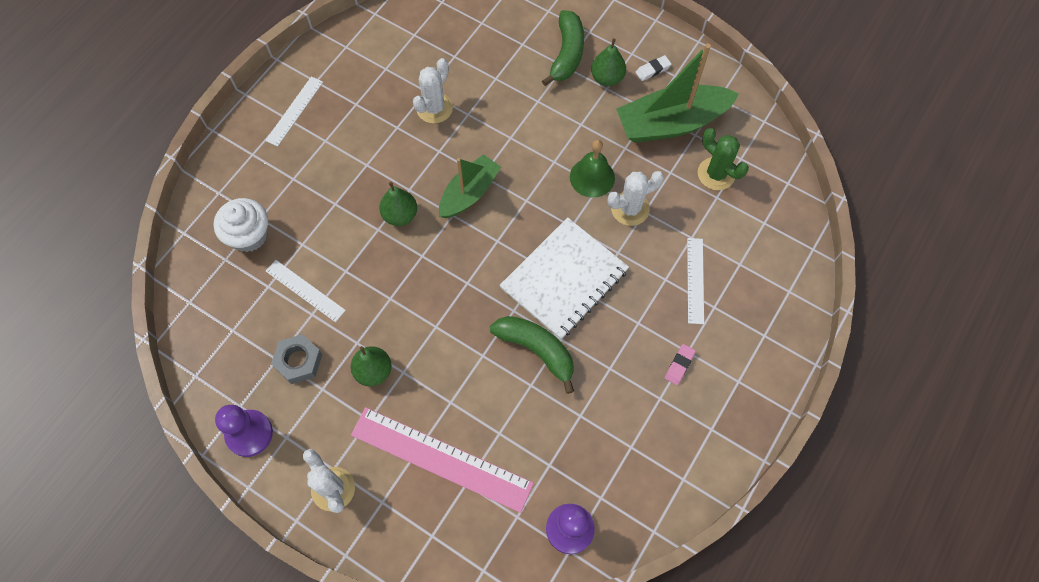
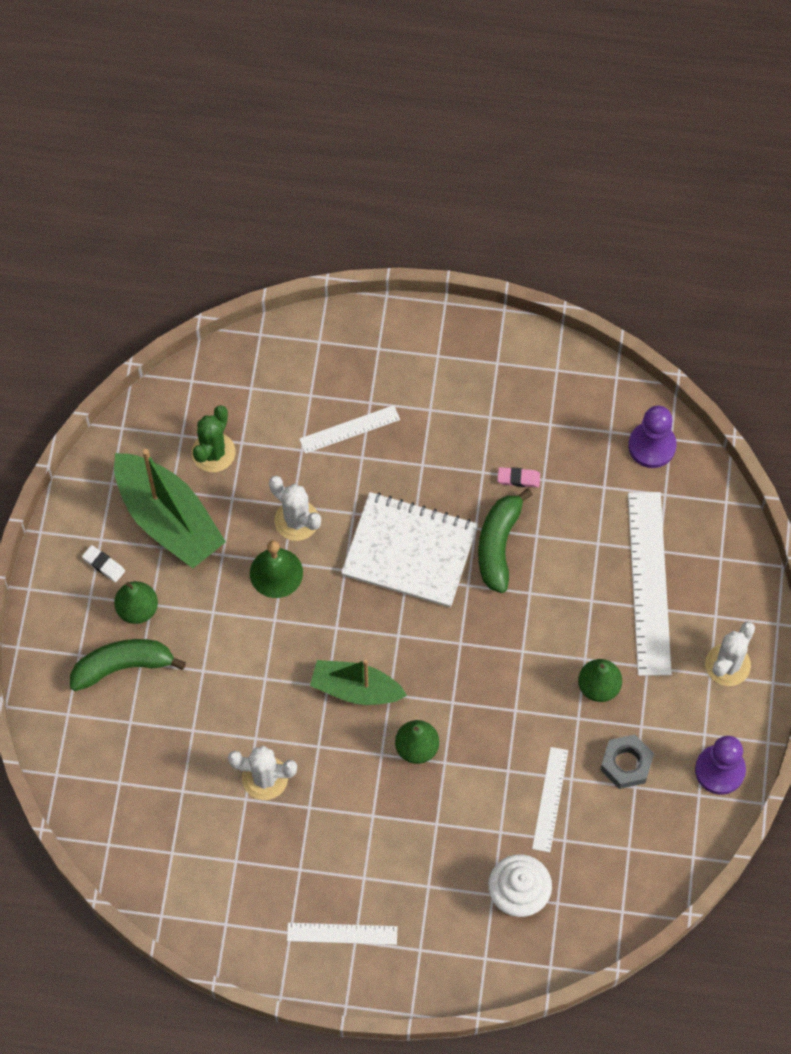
camera: 115 degrees left, 0 degrees up
pink ruler [351,407,534,513] -> white ruler [628,492,672,676]
pink eraser [665,344,696,385] -> pink eraser moved to [497,467,540,488]

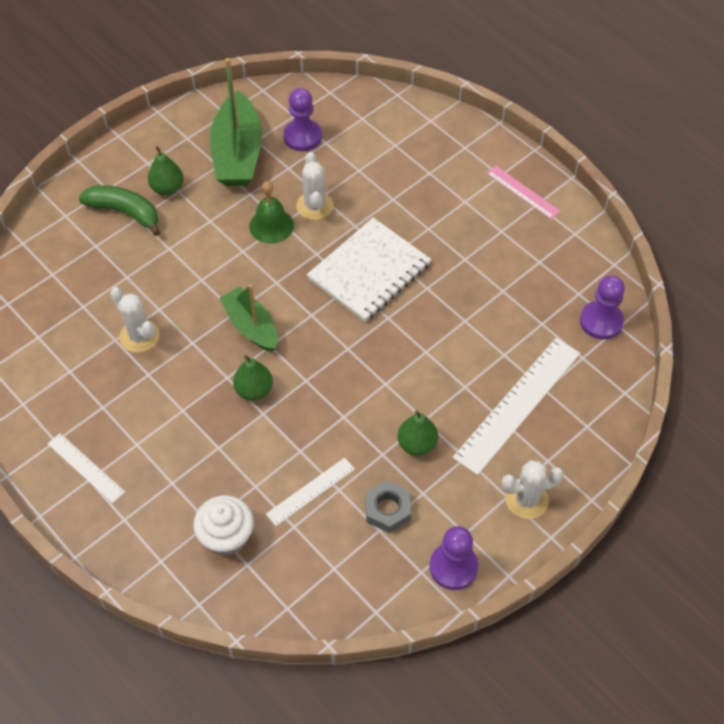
camera: 40 degrees right, 10 degrees down
white eraser [82,545,125,582] -> none
green cactus [191,405,236,472] -> purple pawn [283,88,322,151]
white ruler [299,405,400,454] -> none
white notebook [341,492,478,607] -> white notebook turned 75 degrees clockwise [307,218,431,322]
green banana [478,489,533,593] -> none
pink eraser [497,467,540,488] -> none
none -> pink ruler [486,166,561,220]

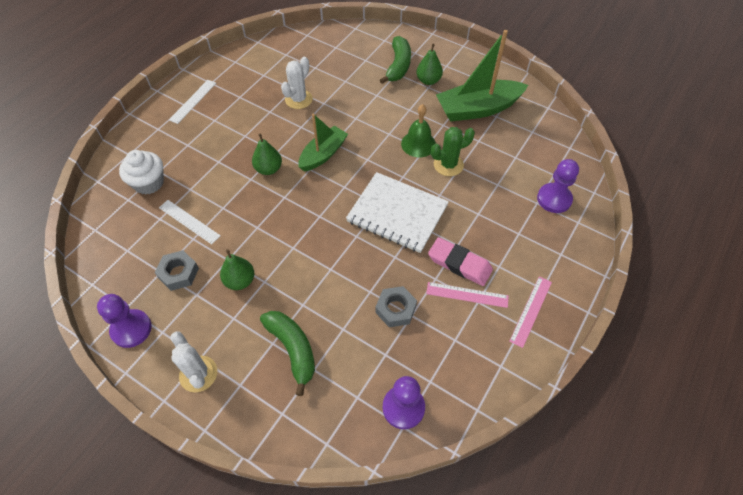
camera: 75 degrees right, 0 degrees up
purple pawn [283,88,322,151] -> purple pawn moved to [537,159,579,213]
white cactus [296,152,333,220] -> green cactus [431,127,475,176]
white ruler [453,338,580,475] -> green banana [260,311,315,396]
none -> grey nut [376,286,417,327]
none -> pink ruler [426,282,509,308]
none -> pink eraser [428,237,493,286]

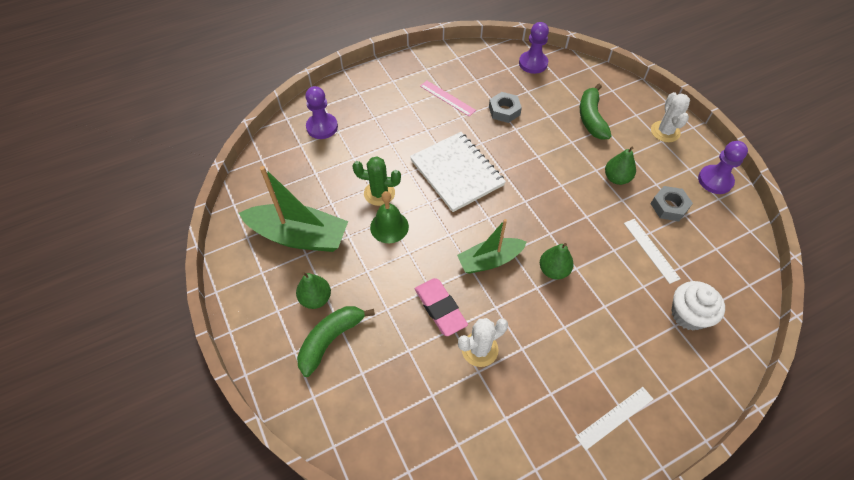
camera: 150 degrees left, 0 degrees up
pink eraser [428,237,493,286] -> pink eraser moved to [415,278,468,336]
pink ruler [509,276,552,348] -> none

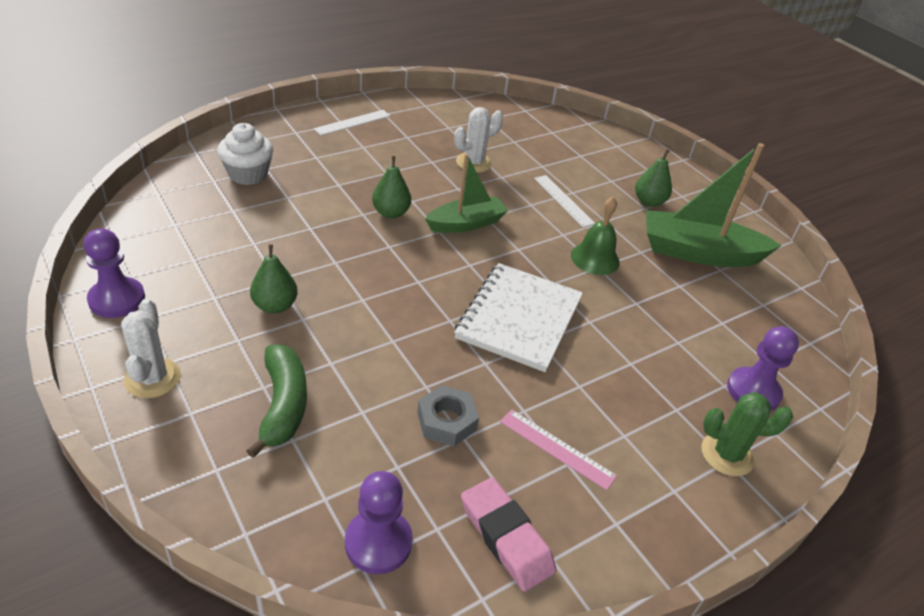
camera: 170 degrees right, 15 degrees down
green banana [297,306,375,377] -> none
green cactus [353,156,401,206] -> green cactus moved to [701,392,793,476]
white notebook [410,132,506,212] -> white notebook turned 60 degrees clockwise [454,263,583,372]
pink eraser [415,278,468,336] -> pink eraser moved to [461,477,556,592]
white ruler [624,219,681,284] -> white ruler moved to [534,175,595,227]
grey nut [651,186,693,221] -> none

